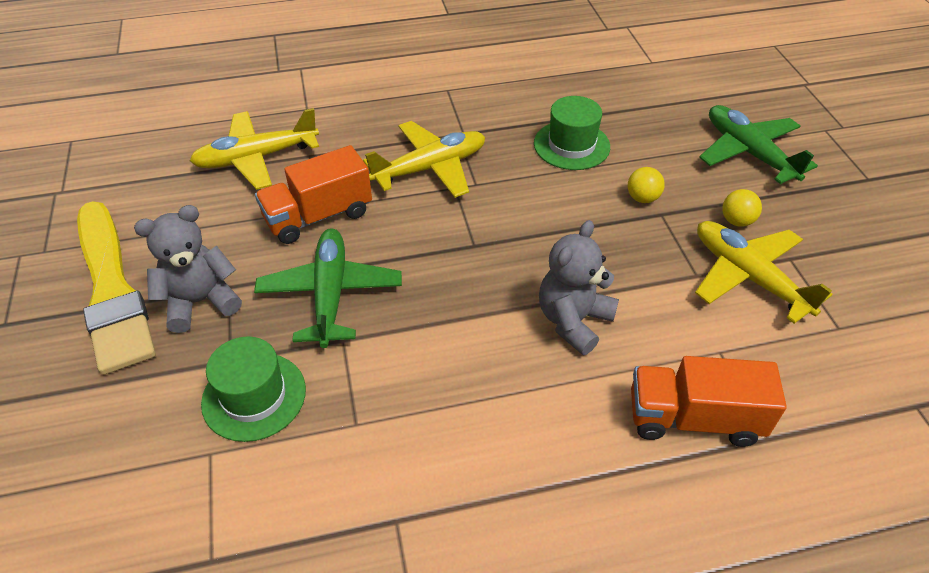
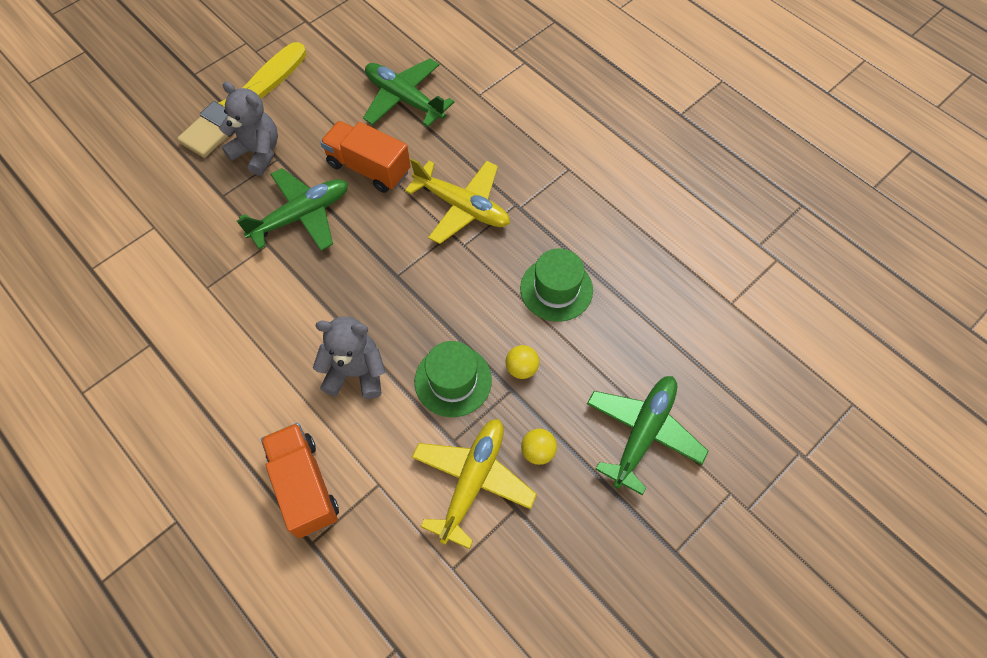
camera: 60 degrees right, 15 degrees up
yellow plane [190,108,319,190] -> green plane [363,58,454,127]
green hat [201,336,306,442] -> green hat moved to [415,341,492,417]

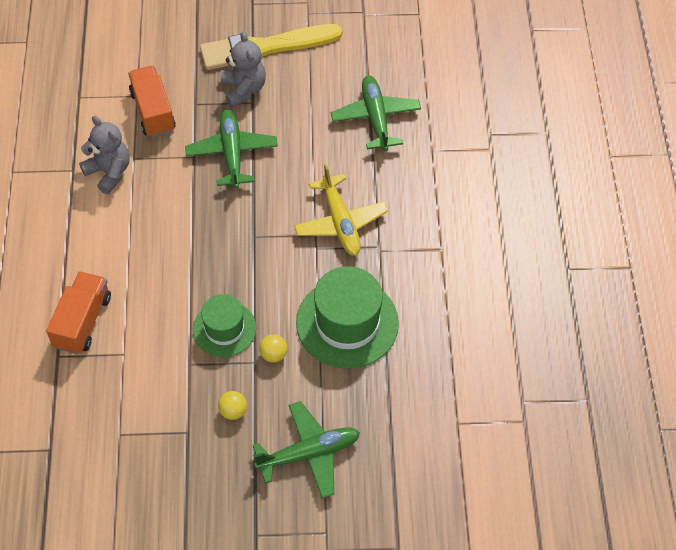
camera: 40 degrees right, 5 degrees down
green plane [237,168,348,251] -> green plane turned 105 degrees counterclockwise [185,109,278,188]
grey teddy bear [313,316,386,399] -> grey teddy bear moved to [79,116,130,194]
orange truck [320,121,411,193] -> orange truck moved to [128,66,176,137]
yellow plane [412,419,537,549] -> none
green hat [520,248,593,322] -> green hat [296,266,399,369], size x1.62

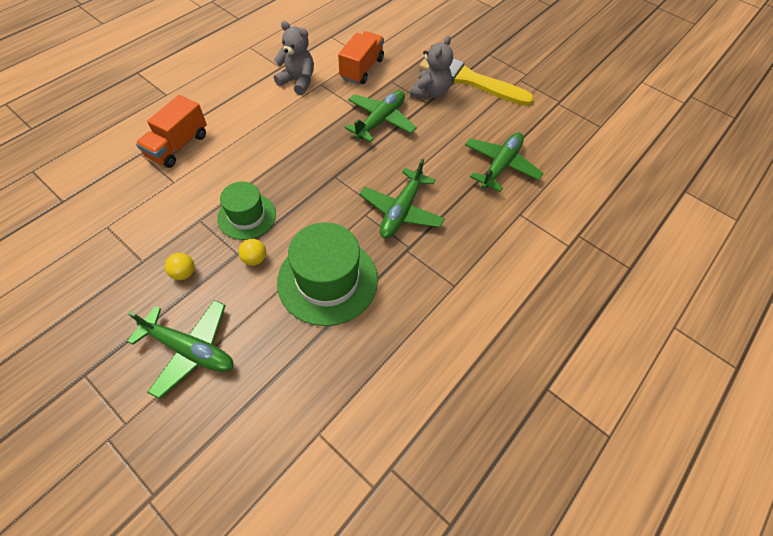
camera: 40 degrees right, 0 degrees up
orange truck [46,271,111,354] -> orange truck turned 150 degrees clockwise [136,95,207,168]
grey teddy bear [79,116,130,194] -> grey teddy bear turned 60 degrees counterclockwise [273,21,314,95]
yellow plane [294,164,388,256] -> green plane [359,158,445,238]

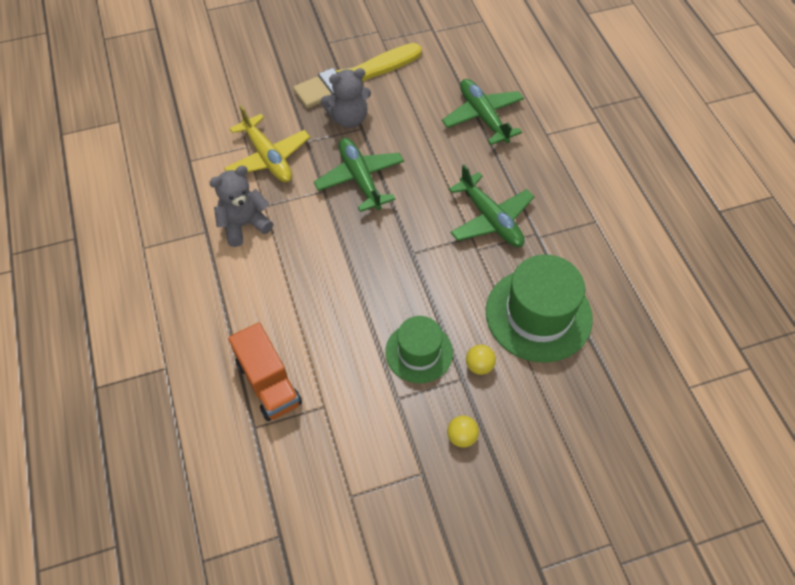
camera: 55 degrees left, 0 degrees up
green plane [127,300,234,399] -> none
orange truck [338,31,384,84] -> yellow plane [224,105,310,182]
grey teddy bear [410,36,453,99] -> grey teddy bear turned 105 degrees clockwise [321,68,371,128]

